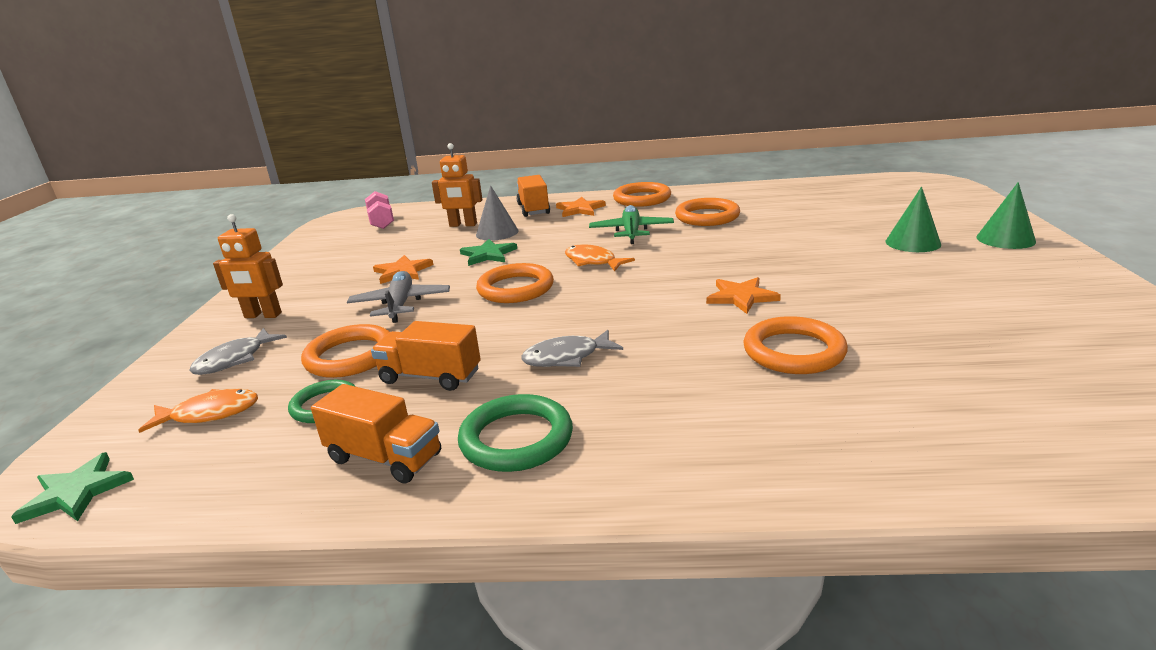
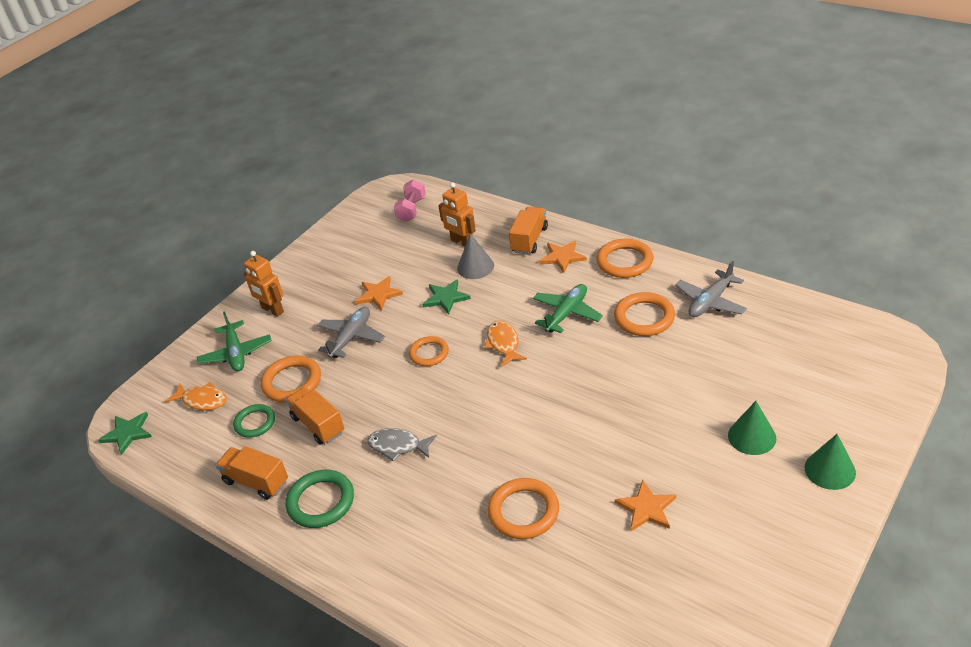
camera: 35 degrees right, 15 degrees up
grey fish [190,328,287,375] -> green plane [197,311,272,372]
orange truck [311,384,441,484] -> orange truck turned 150 degrees clockwise [216,446,288,500]
orange ring [476,263,554,303] -> orange ring [409,336,449,366], size x0.67
orange star [706,277,781,314] -> orange star moved to [615,480,676,531]
none -> grey plane [675,261,747,317]

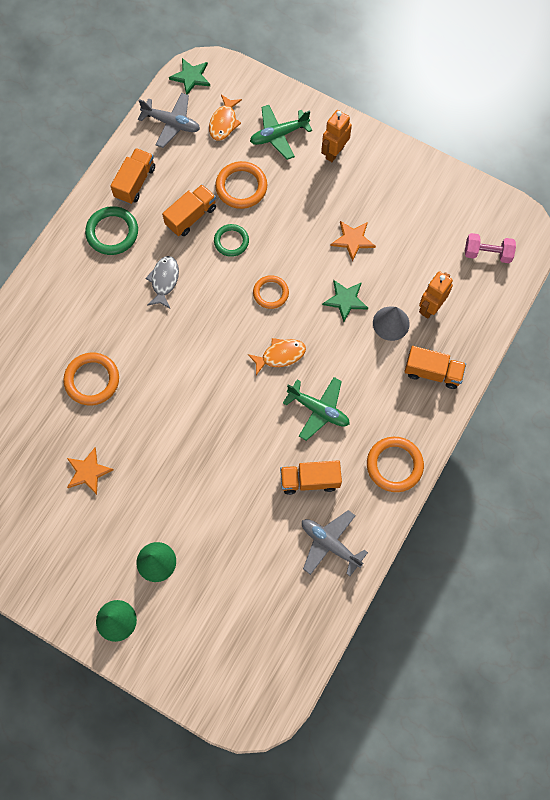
camera: 80 degrees right, 30 degrees up
green ring [233,404,275,438] -> green ring moved to [214,224,249,257]
grey plane [317,307,385,358] -> grey plane moved to [138,93,200,148]
orange star [539,241,587,273] -> none
orange ring [614,292,675,336] -> orange truck [280,460,342,495]

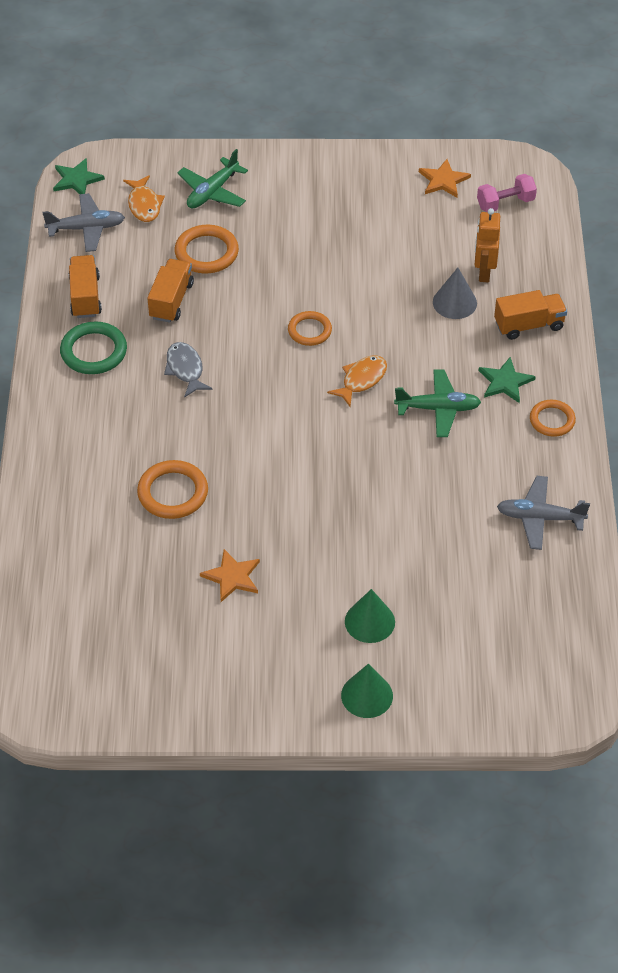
camera: 30 degrees left, 20 degrees down
green ring [214,224,249,257] -> none
orange truck [280,460,342,495] -> none
orange robot [321,110,352,162] -> none
green star [322,280,368,322] -> green star moved to [478,357,536,403]
orange star [330,221,376,262] -> orange star moved to [419,159,471,197]
orange ring [367,437,424,492] -> orange ring [530,400,576,437], size x0.67

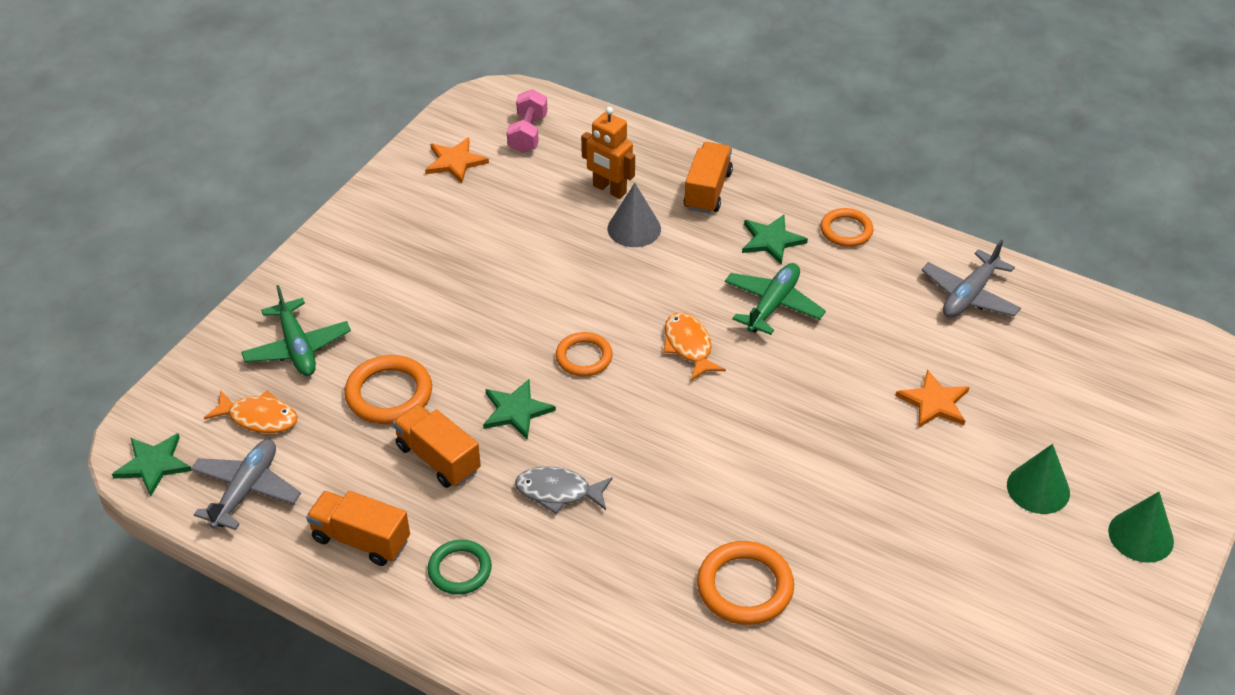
camera: 60 degrees left, 5 degrees down
green ring [60,321,127,374] -> green ring [428,540,492,595], size x0.67
orange star [200,549,260,602] -> orange star moved to [896,369,969,428]
none -> green star [483,379,556,440]

